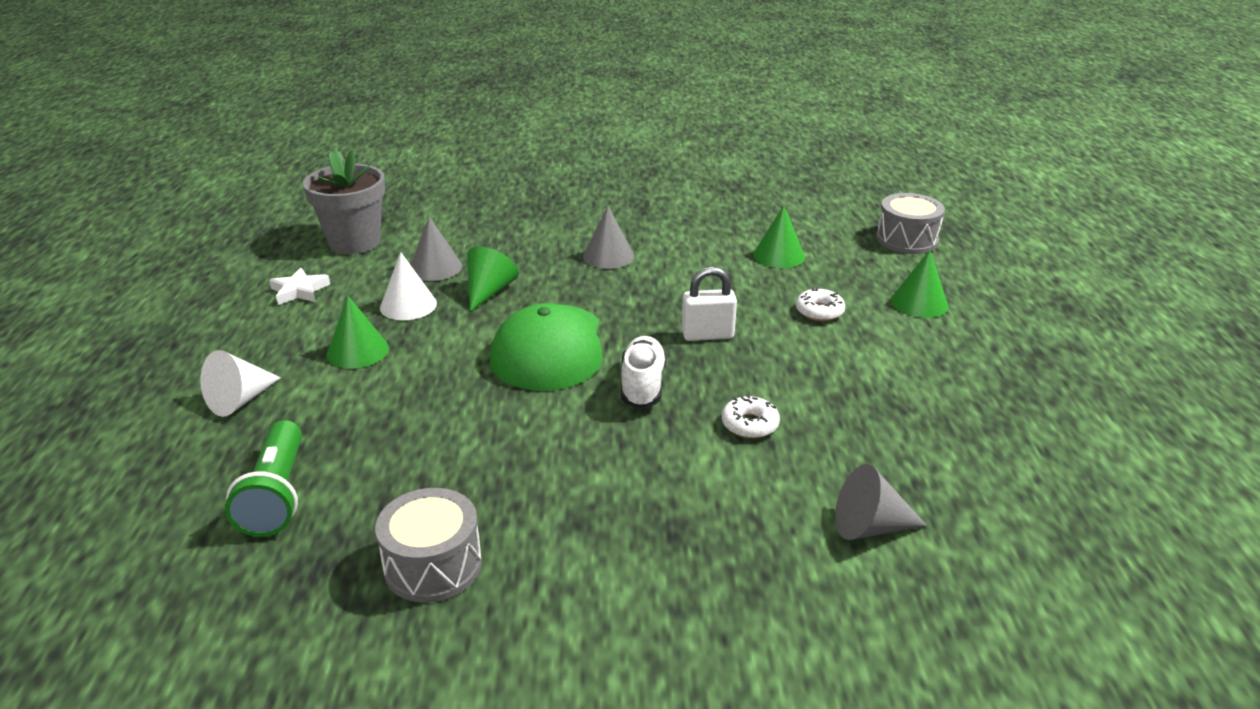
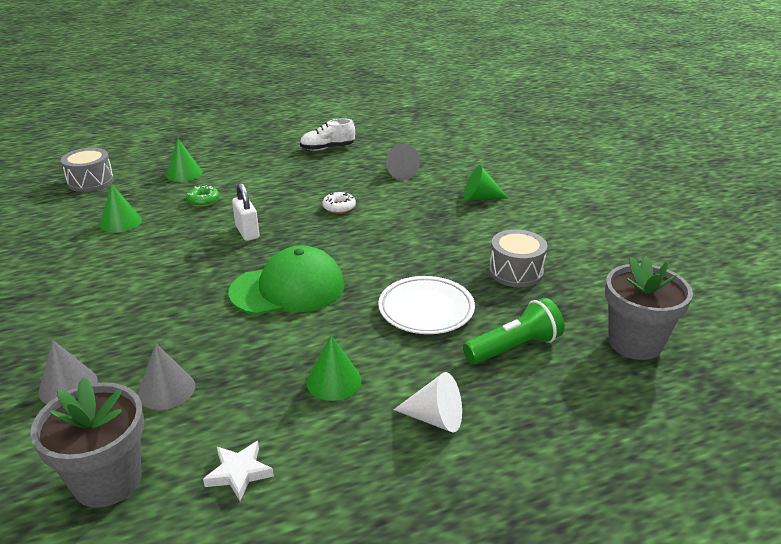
camera: 110 degrees left, 0 degrees up
white cone [380,252,437,320] -> none
green cone [467,247,519,312] -> green cone moved to [464,165,508,201]
grey cone [583,206,634,269] -> grey cone moved to [38,340,98,404]
white shoe [621,336,667,408] -> white shoe moved to [300,118,355,151]
white donut [796,287,845,321] -> green donut [186,185,220,207]
none -> white plate [378,276,475,334]
none -> grey flower pot [605,256,693,360]

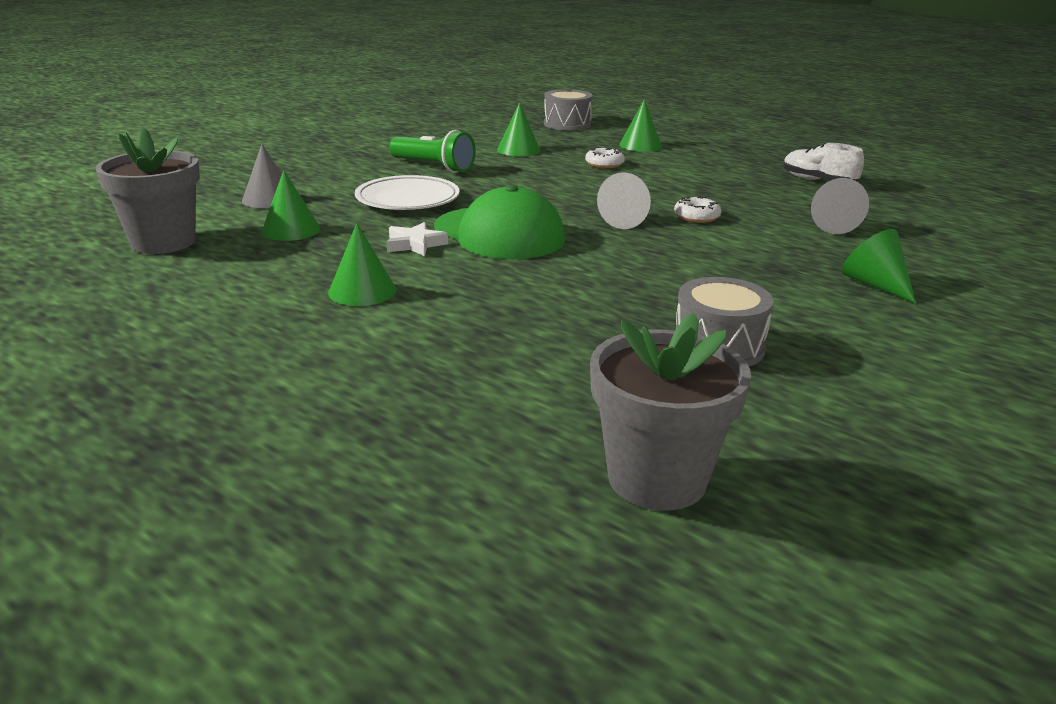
camera: 60 degrees right, 5 degrees down
grey cone [138,344,195,410] -> green cone [261,170,320,241]
green donut [186,185,220,207] -> white donut [585,147,625,168]
white star [203,441,274,501] -> white star moved to [386,222,448,256]
white padlock [232,183,259,241] -> none
white plate [378,276,475,334] -> white plate moved to [355,175,460,210]
white cone [394,372,462,433] -> white cone moved to [597,172,651,229]
green flashlight [463,298,565,364] -> green flashlight moved to [389,130,476,173]

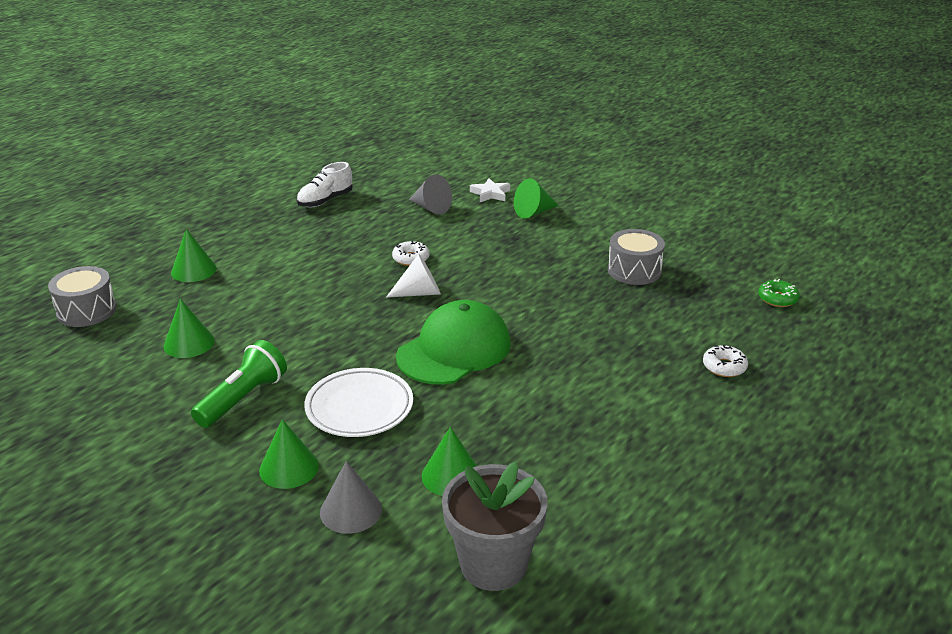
camera: 90 degrees left, 5 degrees up
green cone [328,223,397,306] -> green cone moved to [259,419,319,489]
white star [386,222,448,256] -> white star moved to [470,178,510,202]
white donut [585,147,625,168] -> white donut moved to [703,345,748,377]
grey flower pot [590,313,751,511] -> green donut [758,279,800,307]

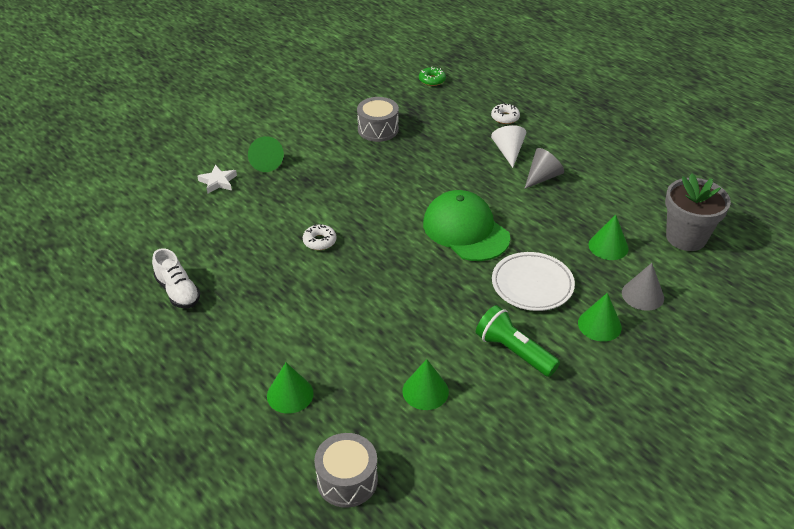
camera: 80 degrees left, 10 degrees up
white cone [386,254,441,298] -> white cone moved to [491,125,526,168]
grey cone [409,174,452,215] -> grey cone moved to [524,148,564,189]

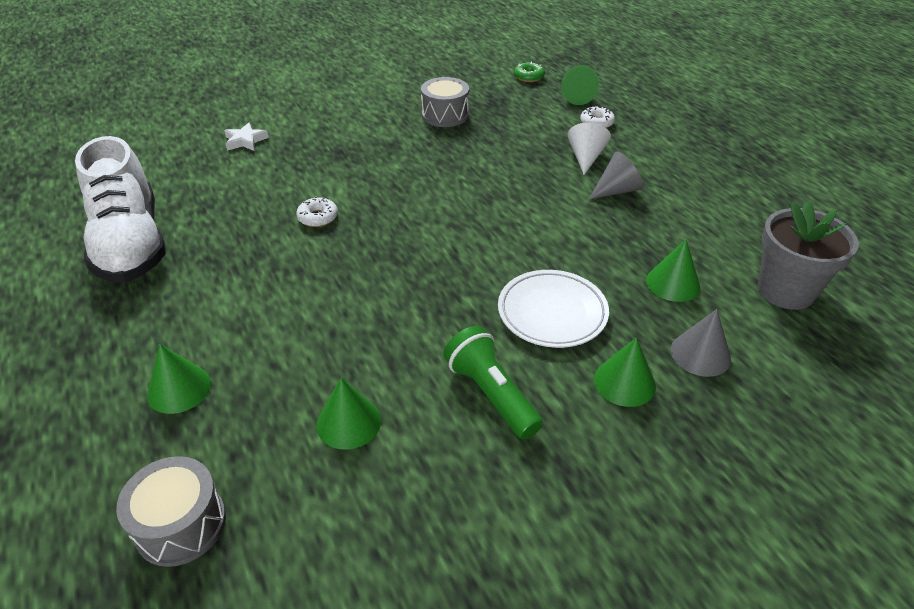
camera: 15 degrees right, 0 degrees up
white shoe [152,248,200,308] -> white shoe [75,136,166,283], size x1.98
green cone [248,136,284,172] -> green cone moved to [561,65,599,105]
green cap [423,190,510,261] -> none

